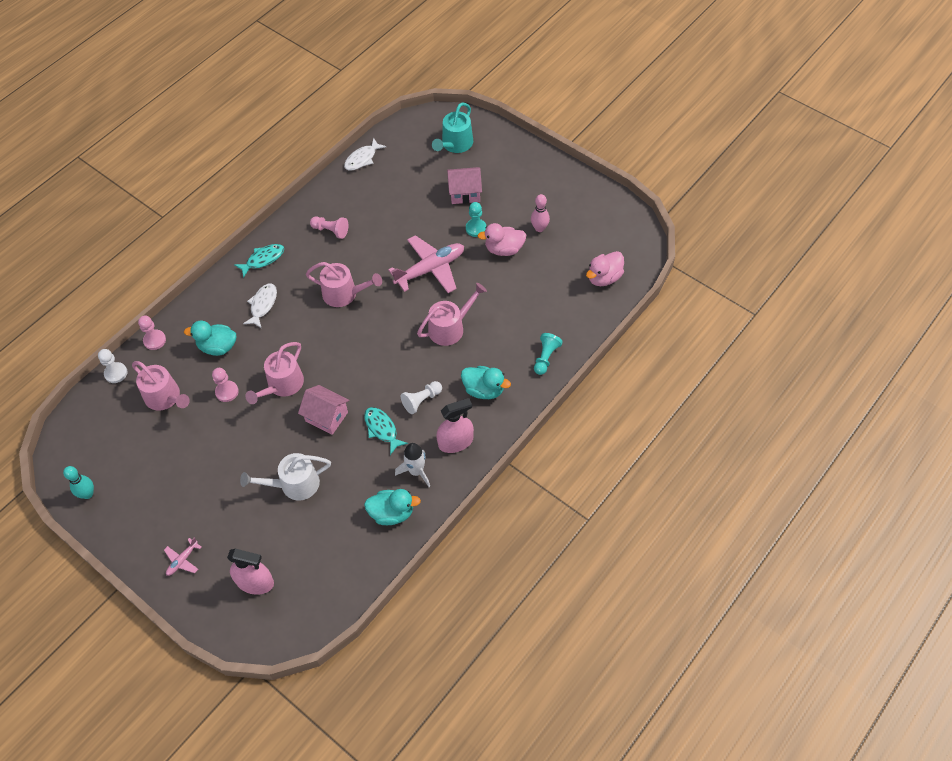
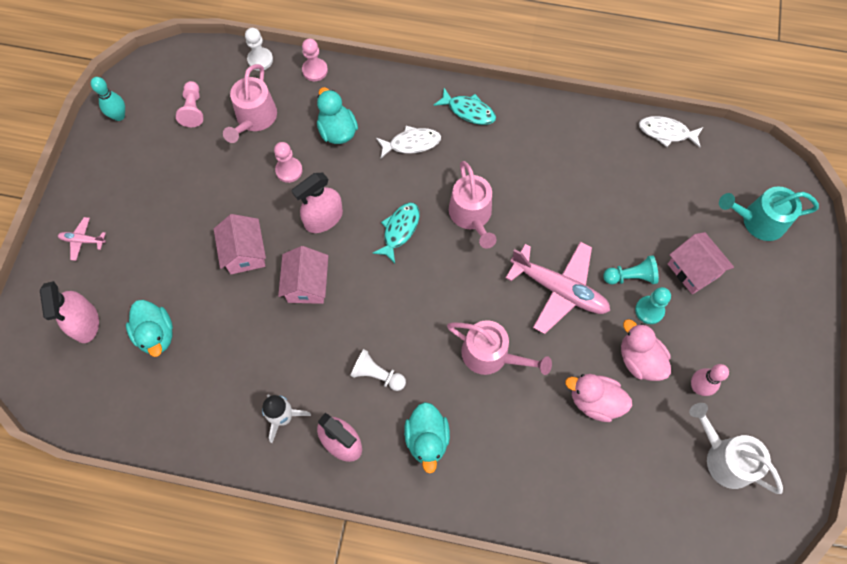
camera: 60 degrees right, 10 degrees up
white watering can [240,453,331,500] -> white watering can moved to [689,403,783,494]
pink watering can [245,342,304,404] -> pink spray bottle [291,173,343,233]
pink pawn [310,216,349,239] -> pink pawn moved to [176,81,203,127]
turquoise fish [364,407,408,455] -> turquoise fish moved to [373,202,420,263]
turquoise duck [364,489,421,525] -> turquoise duck moved to [126,300,173,357]
turquoise pawn [534,333,563,375] -> turquoise pawn moved to [603,255,659,284]
pink duck [586,251,624,286] -> pink duck moved to [565,374,632,422]
none -> pink house [214,214,266,274]

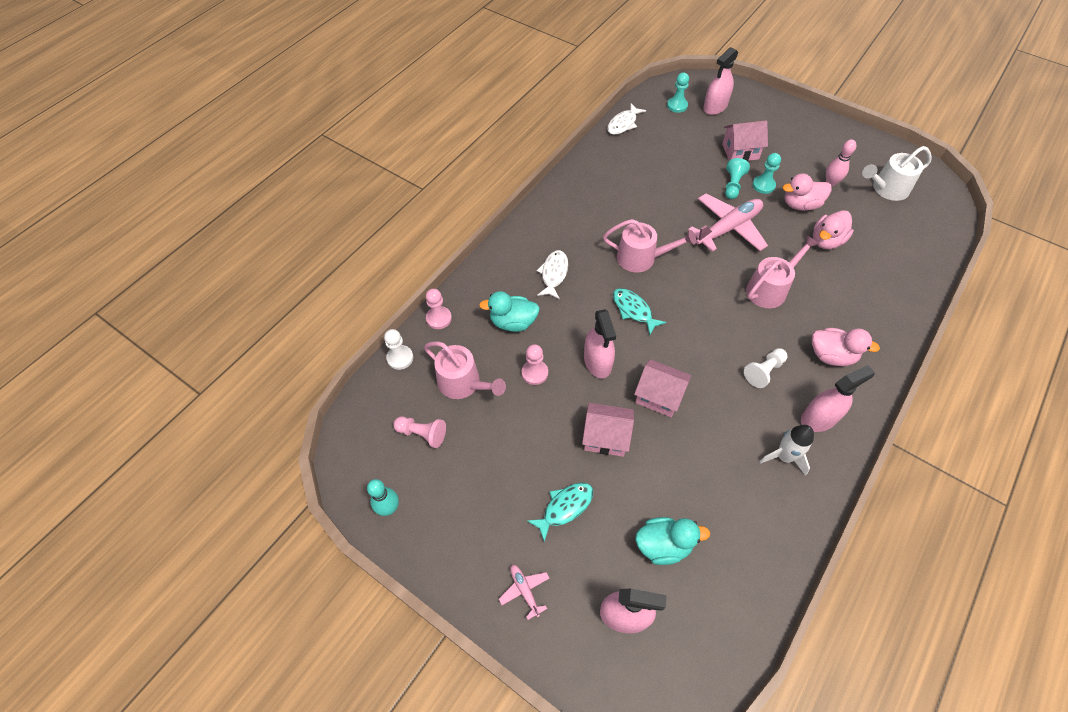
camera: 65 degrees left, 10 degrees down
pink plane [58,217,106,261] -> pink plane turned 120 degrees clockwise [499,565,550,620]
turquoise duck [404,402,450,473] -> pink duck [812,328,880,366]
turquoise fish [433,88,496,125] -> turquoise fish moved to [527,482,593,542]
turquoise watering can [719,186,819,241] -> pink spray bottle [703,47,738,115]
none -> turquoise pawn [667,73,689,113]

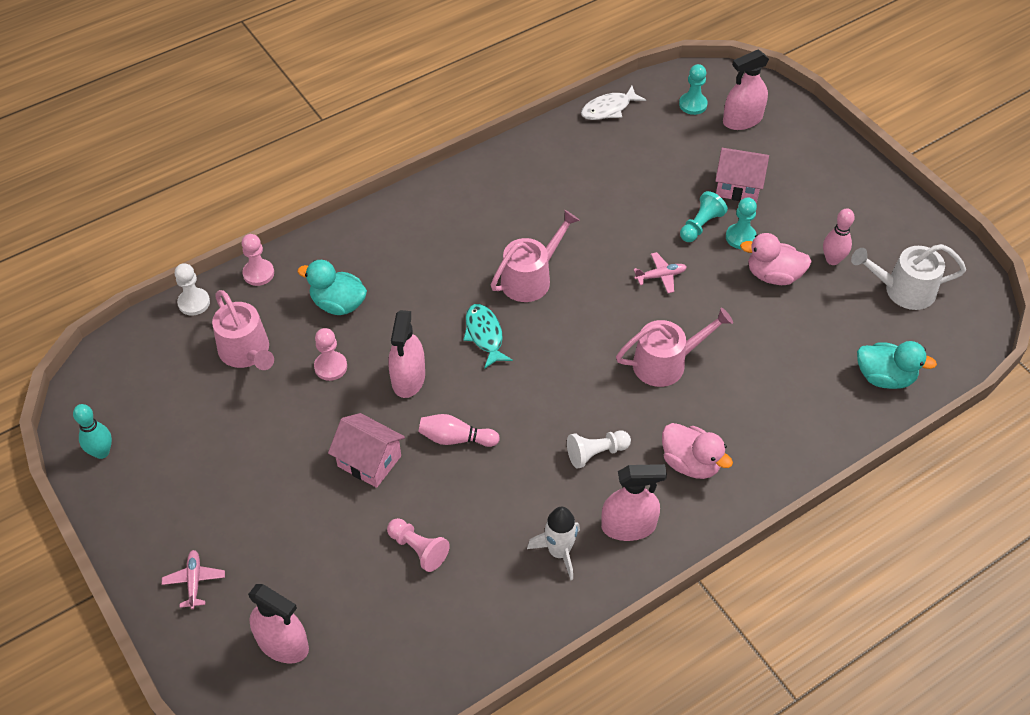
camera: 20 degrees right, 5 degrees down
pink pawn [393,416,446,448] -> pink pawn moved to [387,518,450,572]
turquoise fish [527,482,593,542] -> none
white fish [537,250,568,299] -> none
pink watering can [603,219,696,273] -> pink watering can turned 75 degrees counterclockwise [491,210,580,302]
pink house [634,359,691,417] -> pink bowling pin [418,414,500,447]
turquoise duck [635,517,710,565] -> turquoise duck moved to [857,341,937,389]
pink plane [688,193,768,252] -> pink plane [633,252,687,293], size x0.46
pink duck [813,210,854,249] -> none

